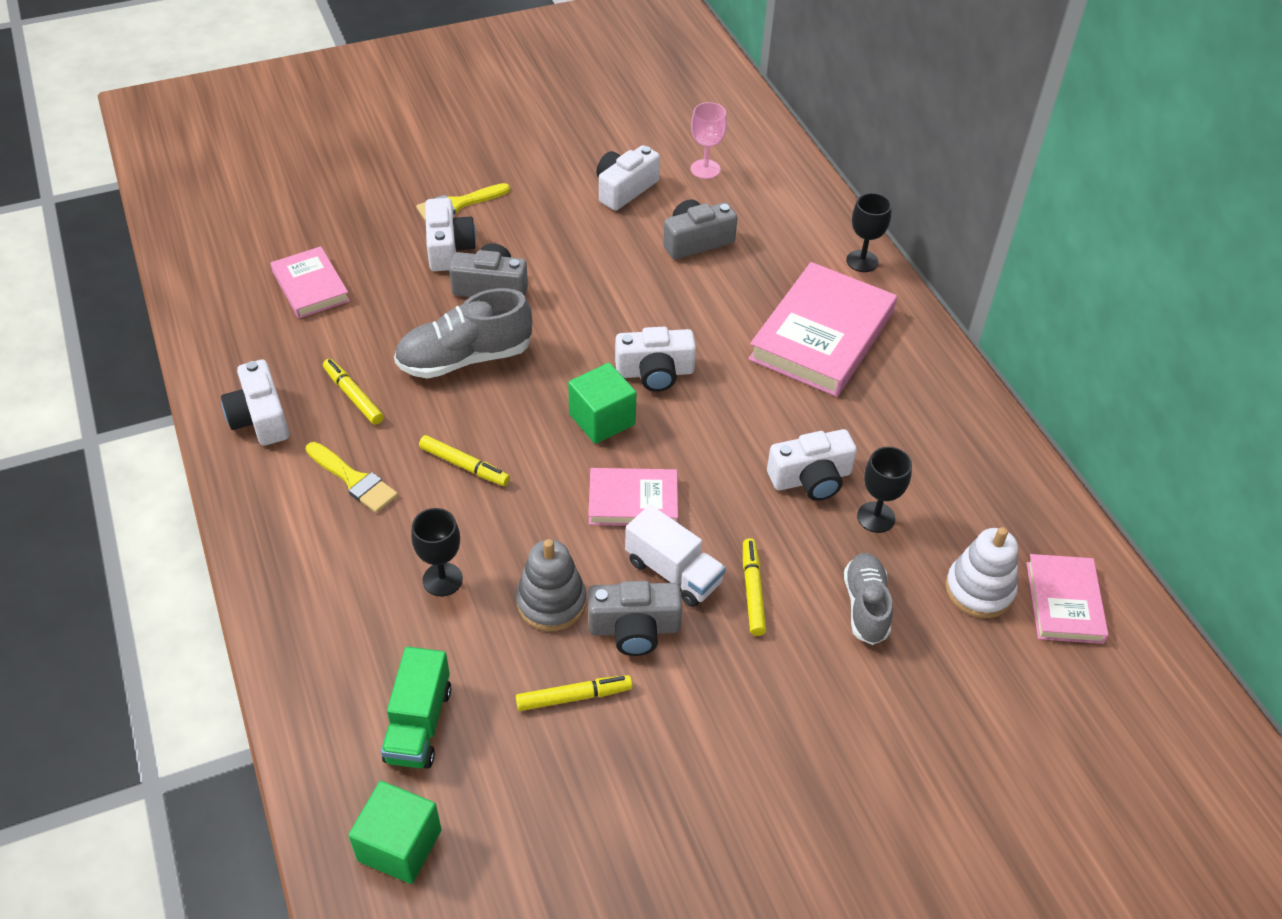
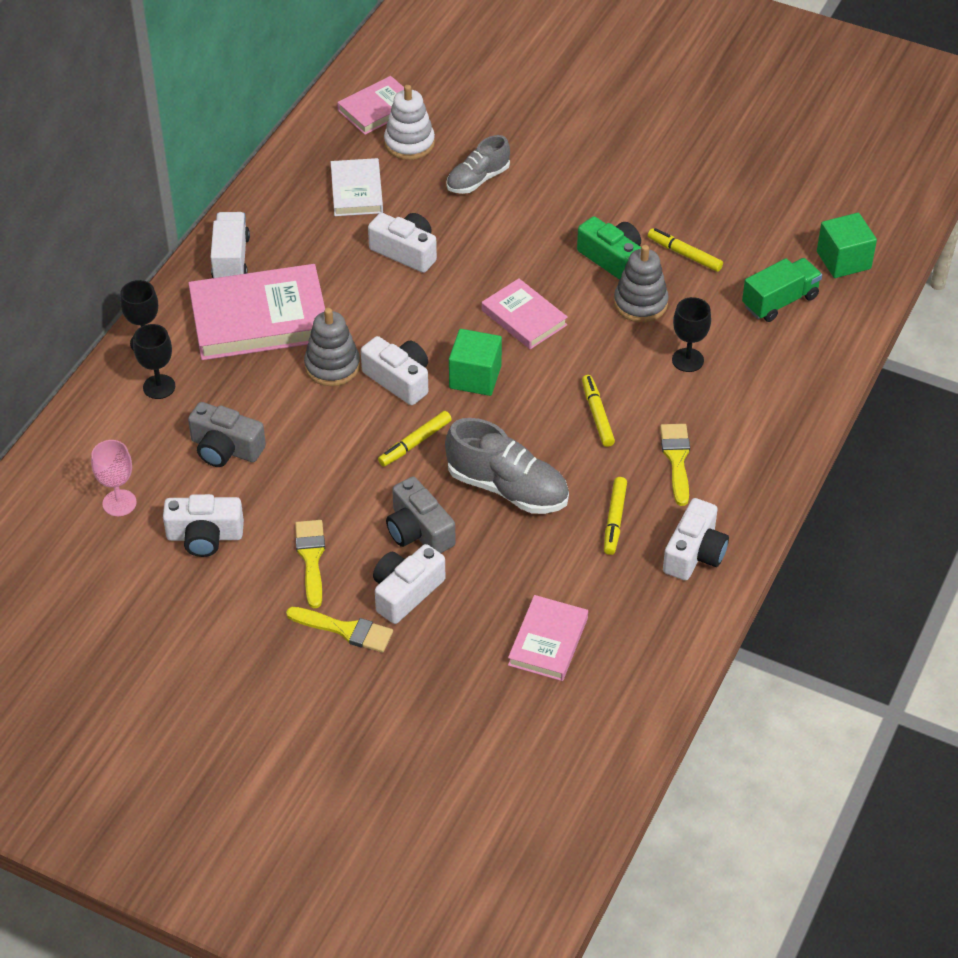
camera: 130 degrees left, 0 degrees up
grey camera [588,581,682,656] -> green camera [577,216,641,280]
white truck [625,505,726,607] -> white truck moved to [211,212,250,278]
yellow marker [743,538,766,636] -> yellow marker moved to [378,411,452,467]
black goblet [857,447,912,533] -> black goblet moved to [133,324,175,399]
none -> yellow brush [295,520,325,608]
none -> grey stacking toy [304,308,360,386]
none -> white book [331,158,383,216]

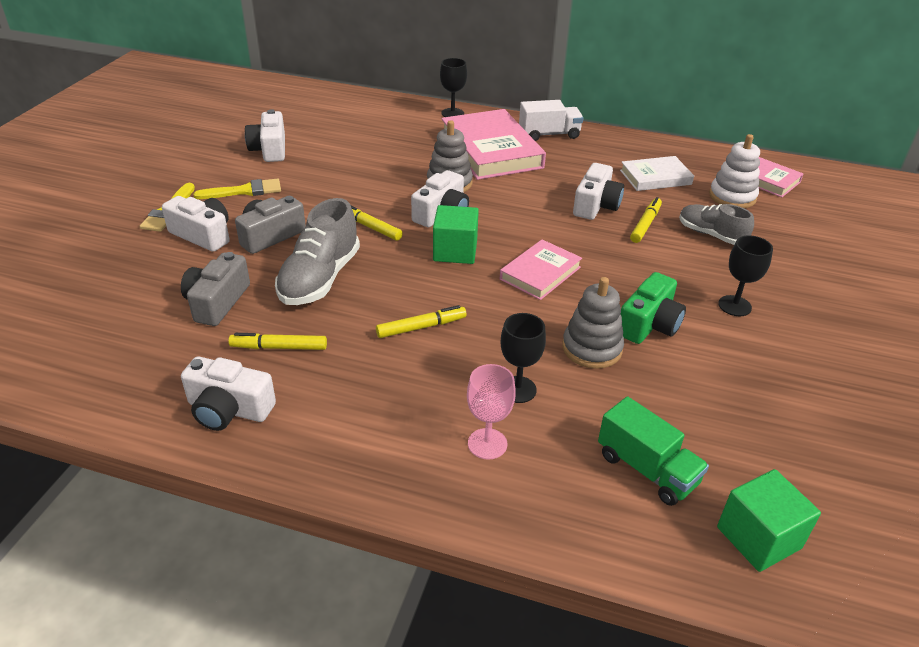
camera: 80 degrees right, 10 degrees down
pink goblet [91,440,137,516] -> pink goblet moved to [467,364,516,460]
black goblet [133,324,175,399] -> black goblet moved to [718,235,773,316]
grey camera [188,402,266,467] -> grey camera moved to [181,252,250,326]
pink book [508,595,588,681] -> none
yellow marker [648,228,723,272] -> yellow marker moved to [630,197,662,243]
yellow brush [660,424,690,506] -> none

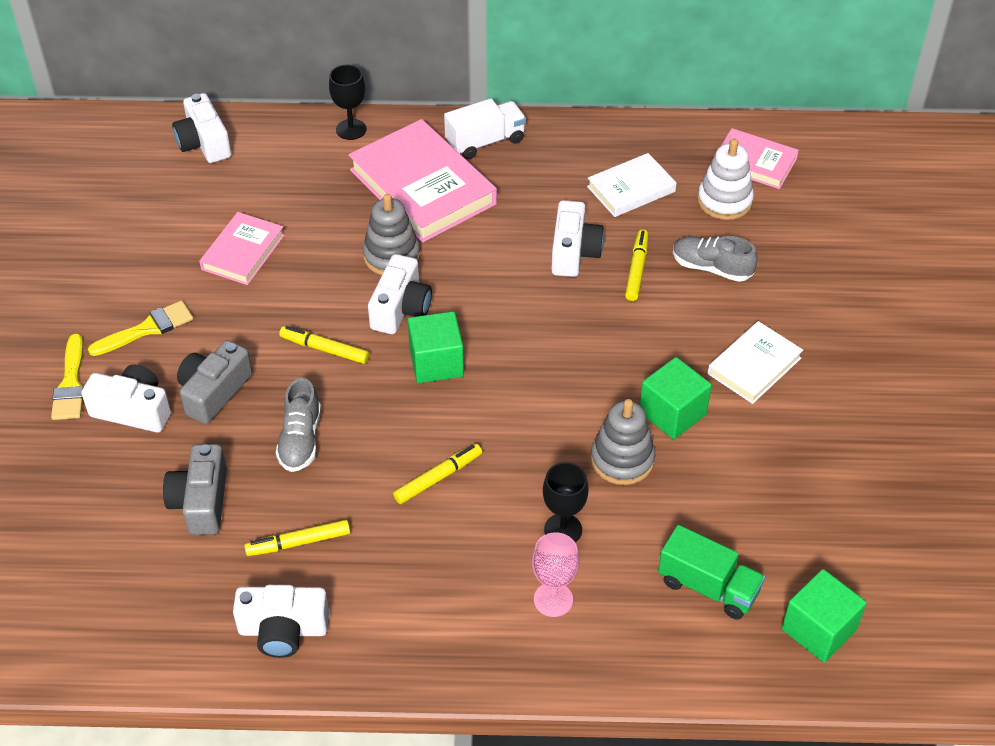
camera: 15 degrees left, 10 degrees up
white camera [245,109,285,162] -> white camera moved to [172,93,231,163]
grey shoe [275,198,360,305] -> grey shoe [276,378,321,472], size x0.64
pink book [500,240,582,300] -> pink book moved to [199,212,285,285]
green camera [621,272,686,344] -> green cube [640,357,712,439]
black goblet [718,235,773,316] -> white book [708,321,803,404]

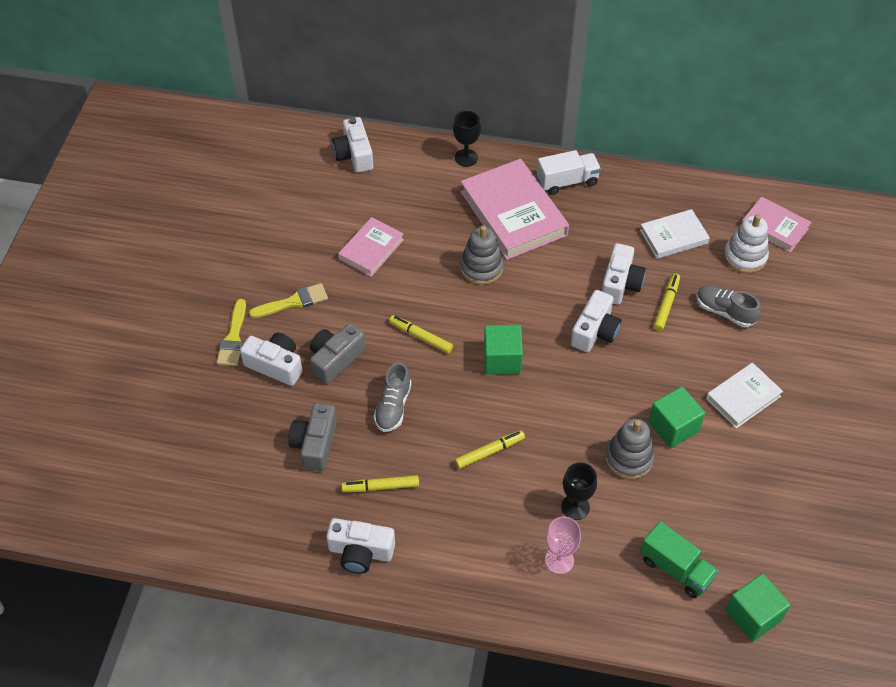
camera: 10 degrees right, 5 degrees up
white camera [368,254,432,334] -> white camera moved to [571,290,621,352]

